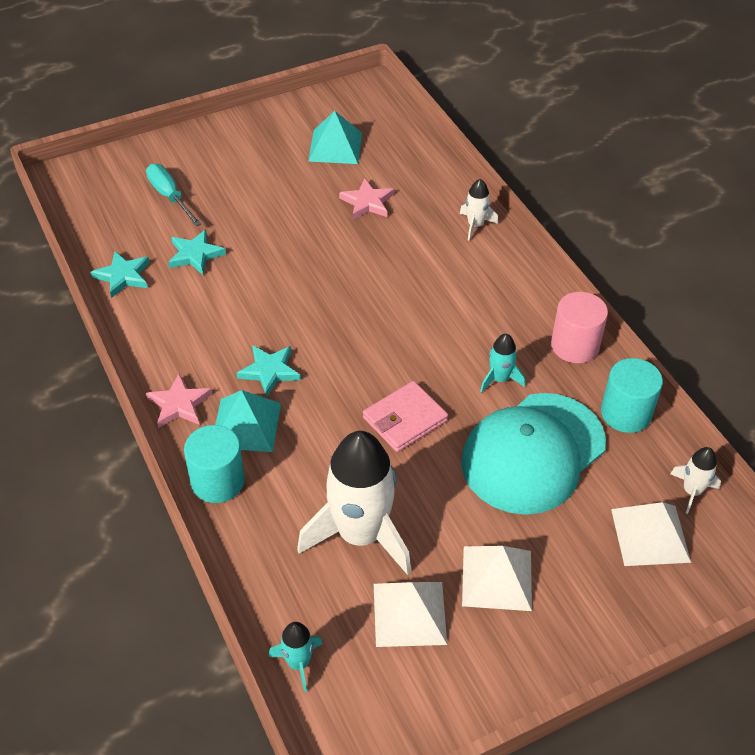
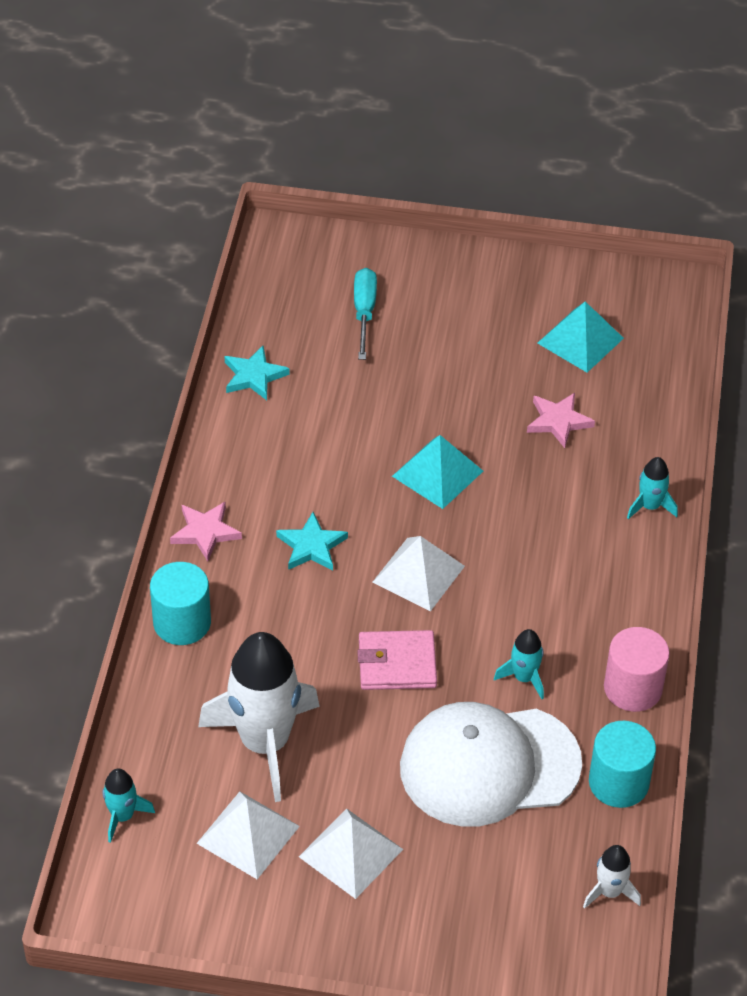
camera: 35 degrees right, 0 degrees up
turquoise star [168,229,226,275] -> none
turquoise pyramid [215,390,281,452] -> turquoise pyramid moved to [392,435,483,509]
white rocket [460,179,498,241] -> turquoise rocket [627,457,678,519]
turquoise cap [461,393,606,515] -> white cap [400,702,582,827]
white pyramid [611,502,691,566] -> white pyramid moved to [372,536,465,612]

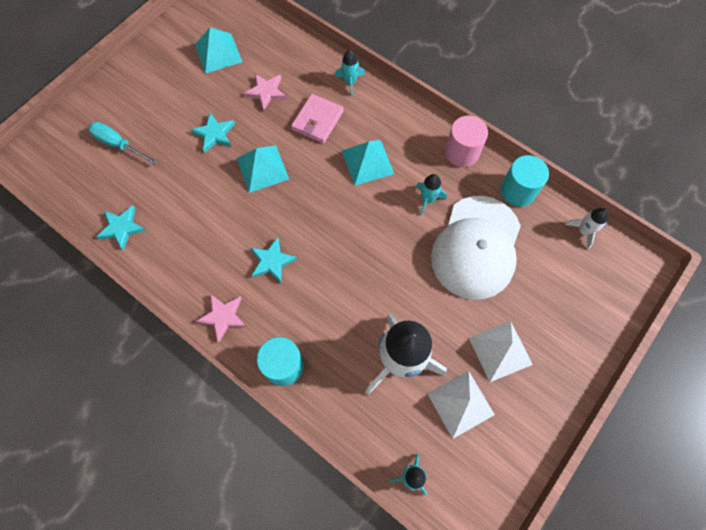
camera: 60 degrees left, 20 degrees up
pink wallet [357,630,437,690] -> pink wallet moved to [291,94,344,143]
white pyramid [372,536,465,612] -> none
none -> turquoise star [191,113,235,153]
none -> turquoise pyramid [342,140,394,186]

